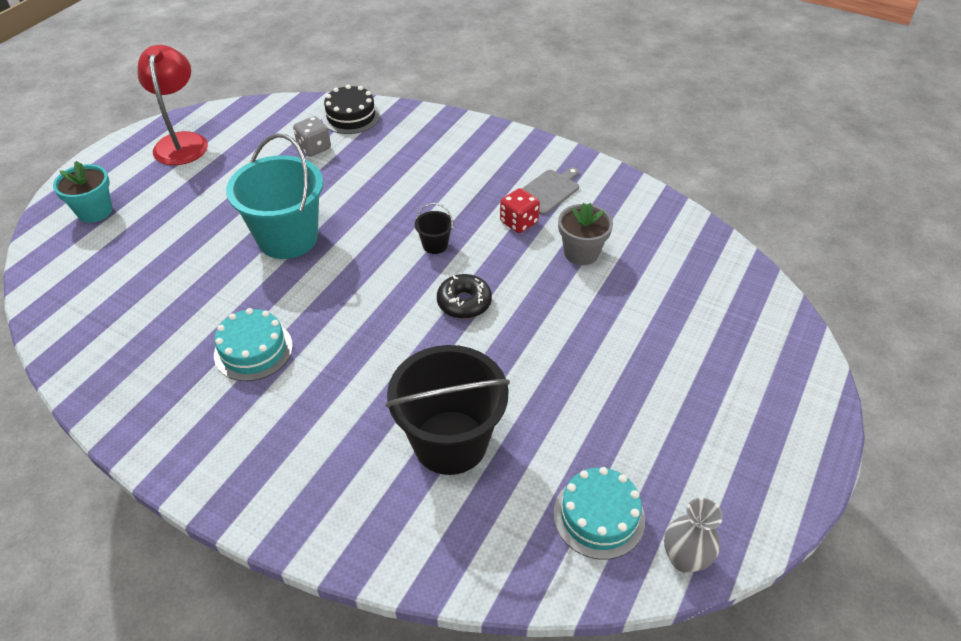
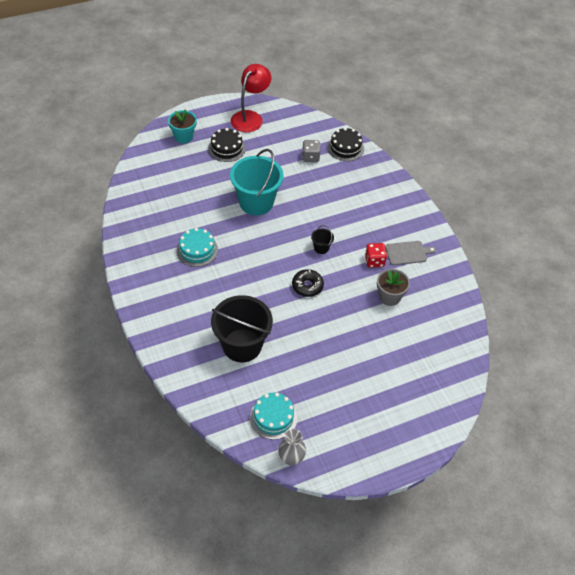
camera: 35 degrees right, 5 degrees up
none -> black cake [208,128,246,162]

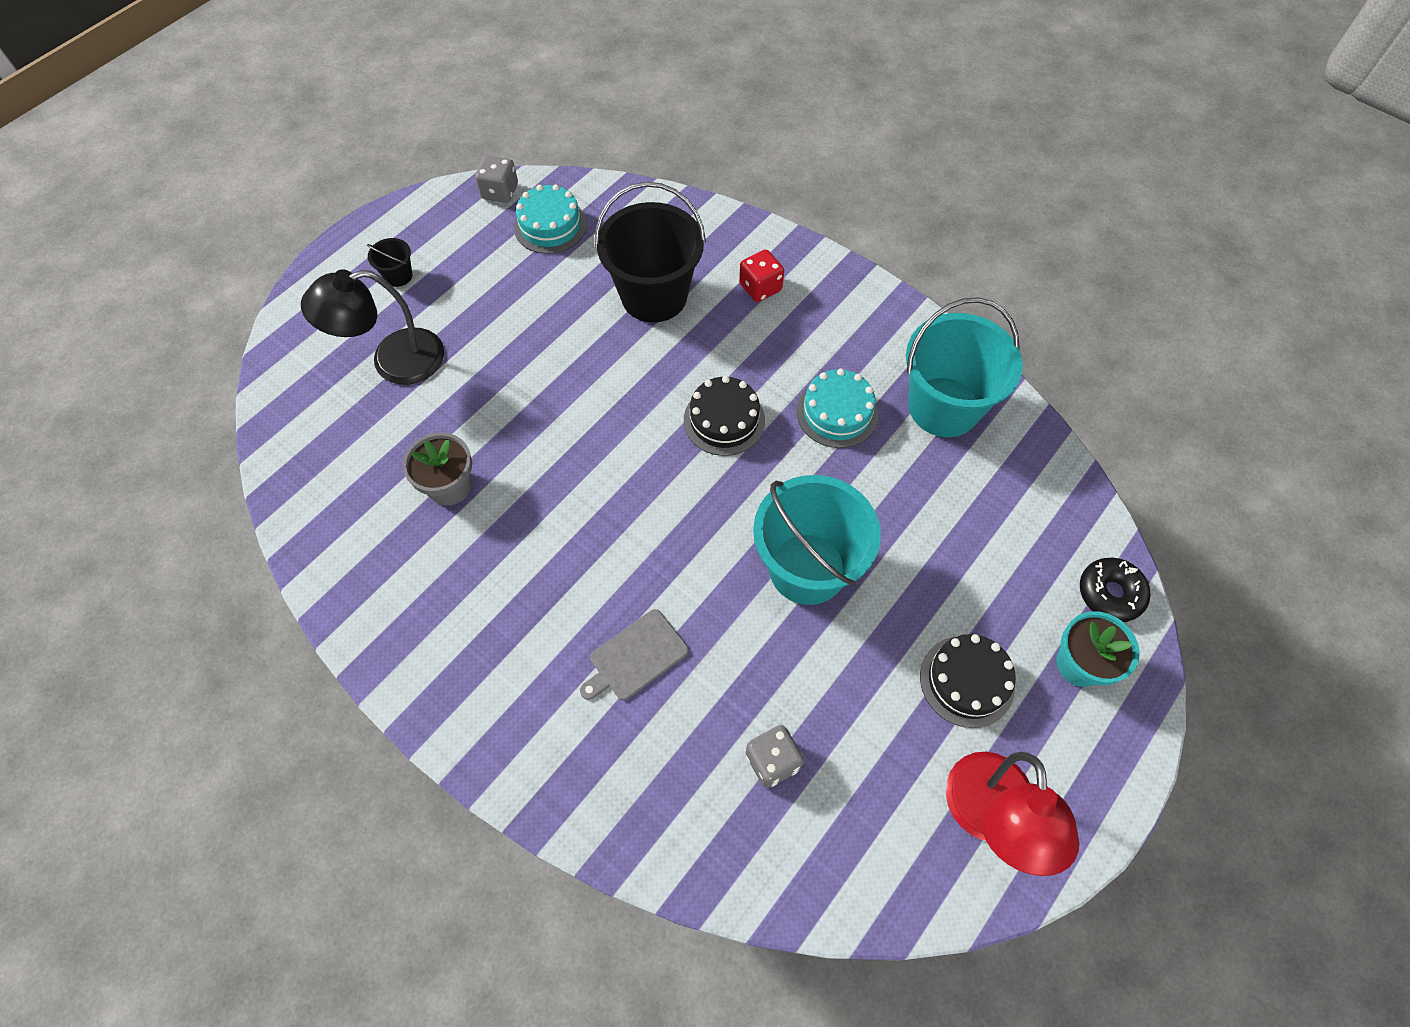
camera: 155 degrees right, 10 degrees up
grey vase [278,429,306,466] -> grey dice [475,155,518,203]
black donut [292,269,324,297] -> black donut moved to [1080,558,1151,622]
black bucket [311,225,334,254] -> black bucket moved to [367,238,412,287]
black cake [327,127,364,161] -> black cake moved to [684,376,765,456]
red dice [365,243,387,268] -> red dice moved to [739,249,784,302]
grey cutting board [385,241,436,265] -> grey cutting board moved to [580,609,689,700]
none -> black lamp [301,269,444,385]
none -> turquoise bucket [906,297,1023,437]

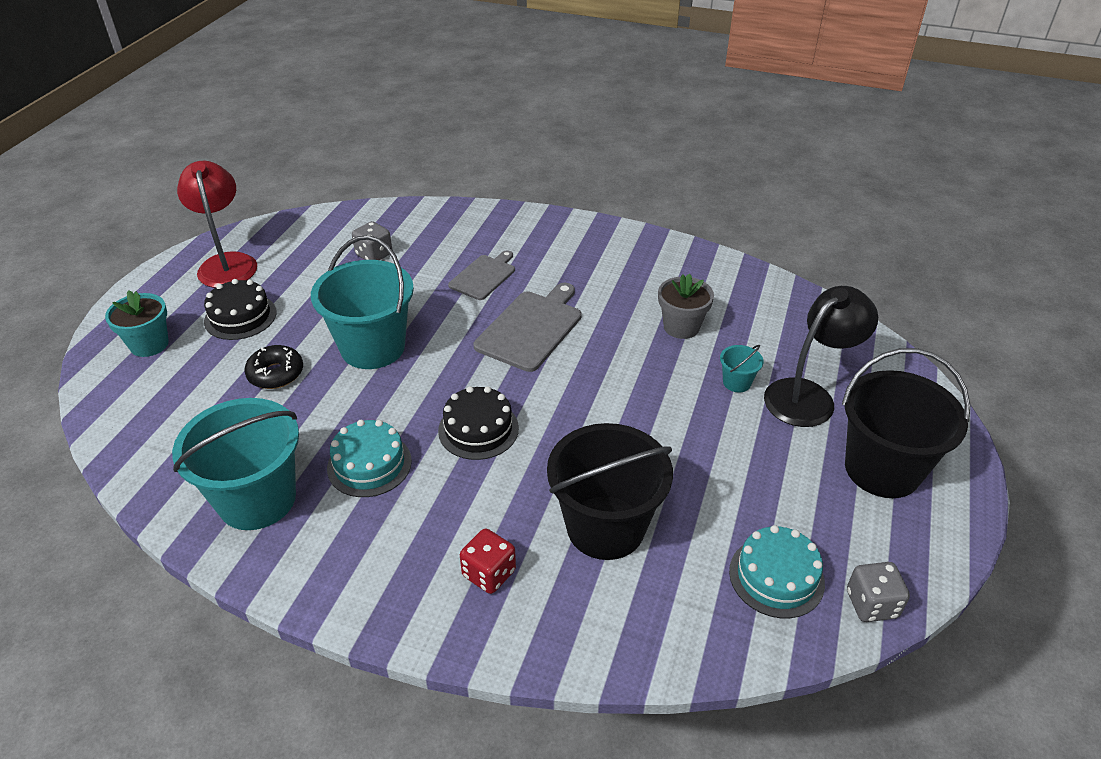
camera: 160 degrees right, 20 degrees down
black bucket [367,238,412,287] -> black bucket [842,348,970,498], size x2.39
black donut [1080,558,1151,622] -> black donut moved to [244,345,303,389]
none -> grey cutting board [474,283,582,372]
none -> turquoise bucket [720,345,763,392]

